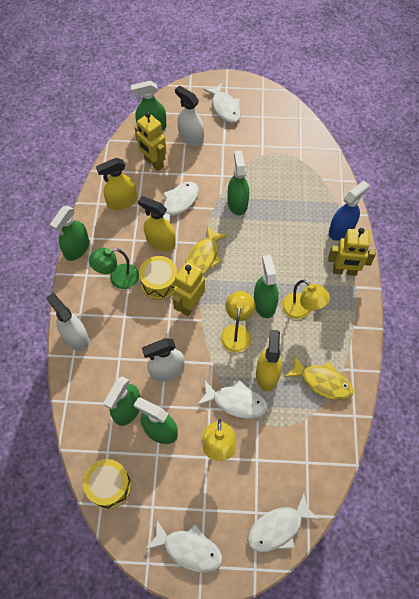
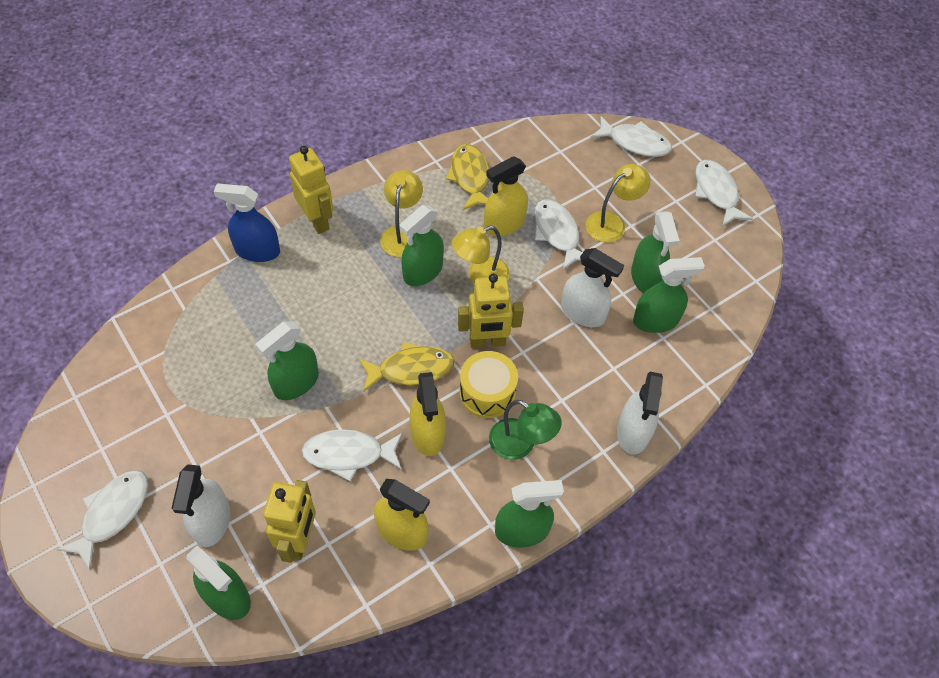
camera: 130 degrees left, 5 degrees down
yellow drum [83,459,131,509] -> none

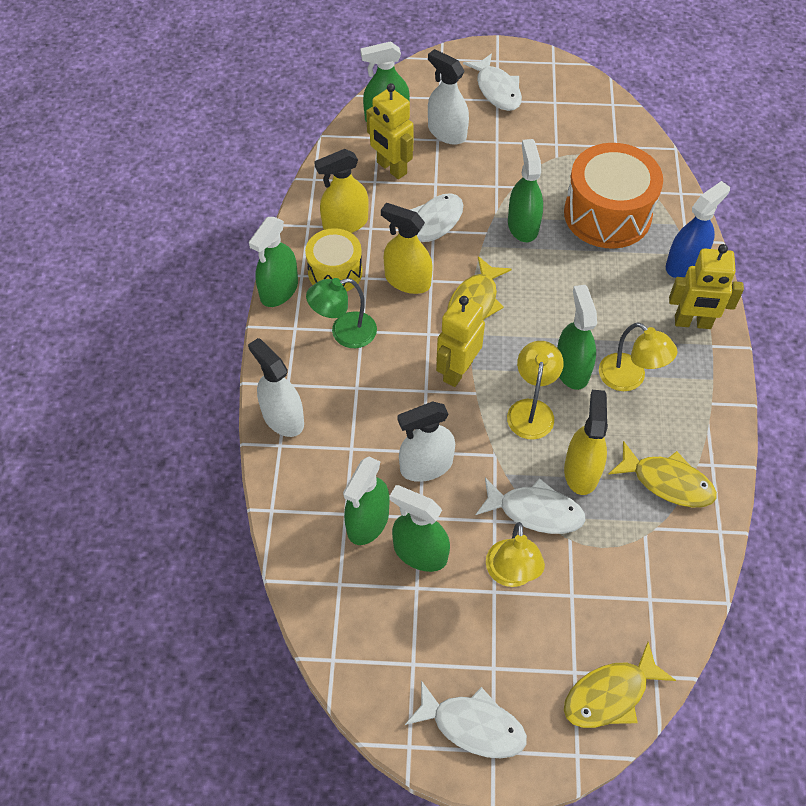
camera: 130 degrees right, 0 degrees up
yellow drum [459,351,518,418] -> yellow drum moved to [305,228,363,291]
white fish [590,116,672,157] -> yellow fish [564,642,676,728]
none -> orange drum [564,143,663,249]

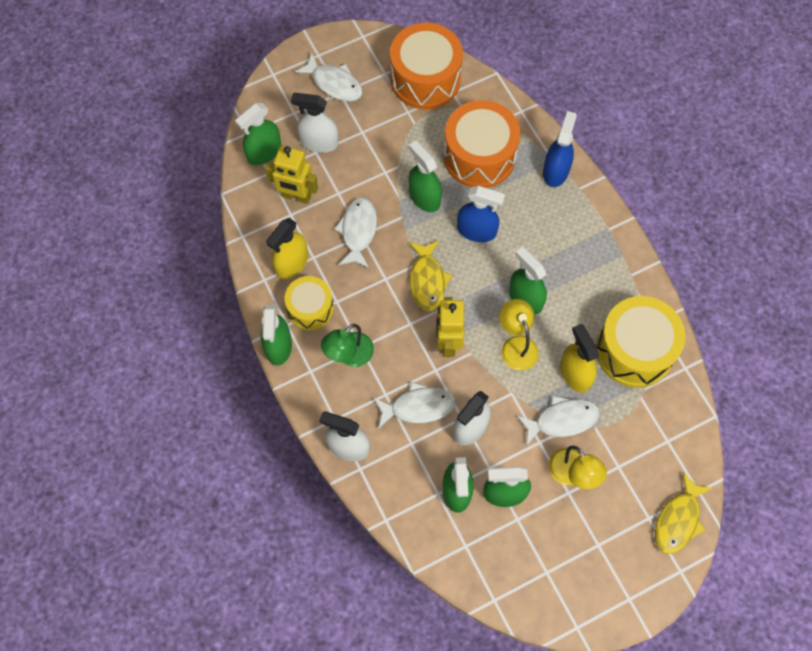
camera: 30 degrees left, 10 degrees up
yellow spray bottle [381,203,432,294] -> none
white fish [405,680,527,758] -> white fish moved to [374,382,456,429]
yellow lamp [599,322,678,391] -> none
yellow fish [608,441,717,507] -> yellow drum [596,296,685,388]
yellow robot [669,244,744,329] -> none
none -> orange drum [390,23,463,109]
none -> blue spray bottle [457,186,505,242]

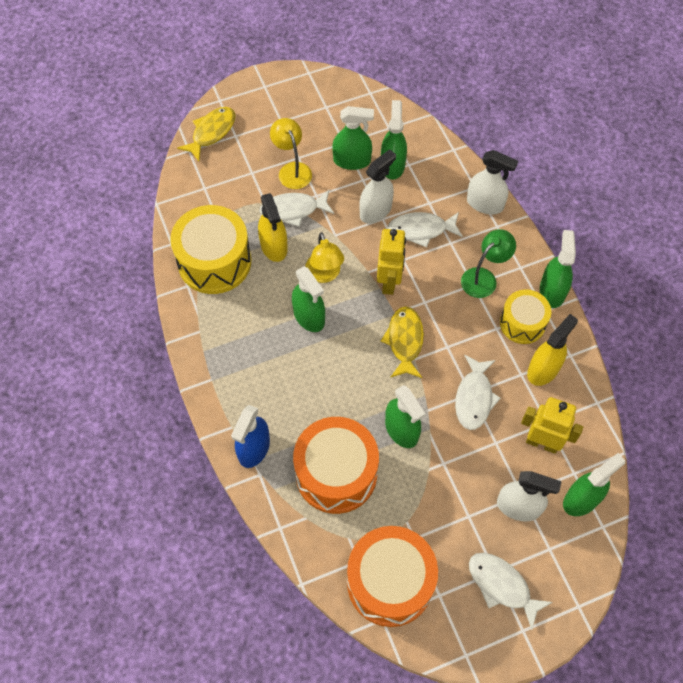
camera: 175 degrees left, 5 degrees down
blue spray bottle [457,186,505,242] -> none

